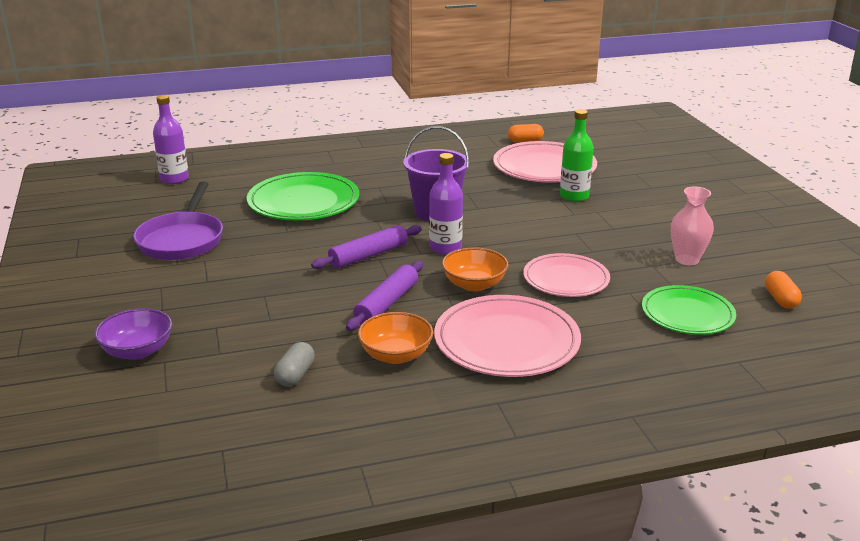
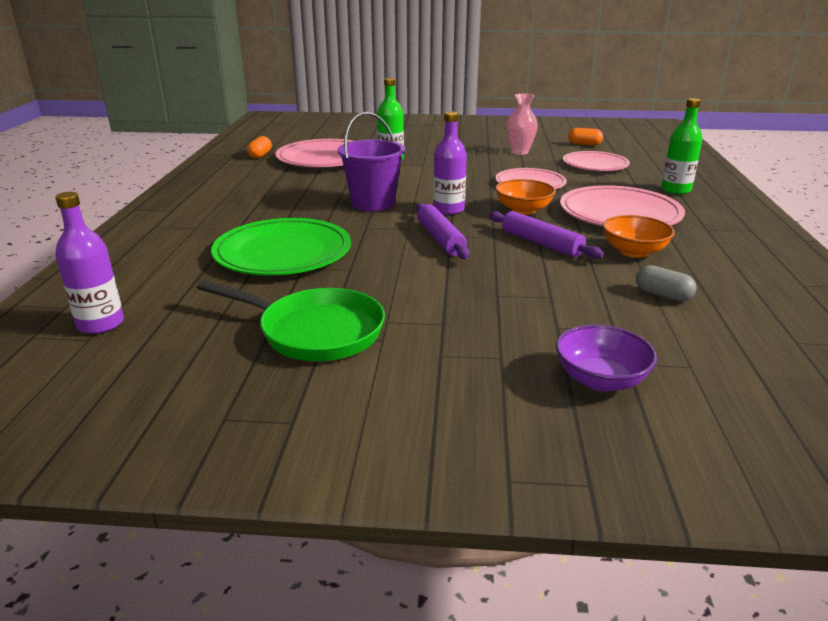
camera: 70 degrees left, 0 degrees up
purple pan [133,182,223,260] -> green pan [197,280,385,361]
green plate [642,285,736,335] -> pink plate [563,151,630,171]
none -> green bottle [661,98,702,194]

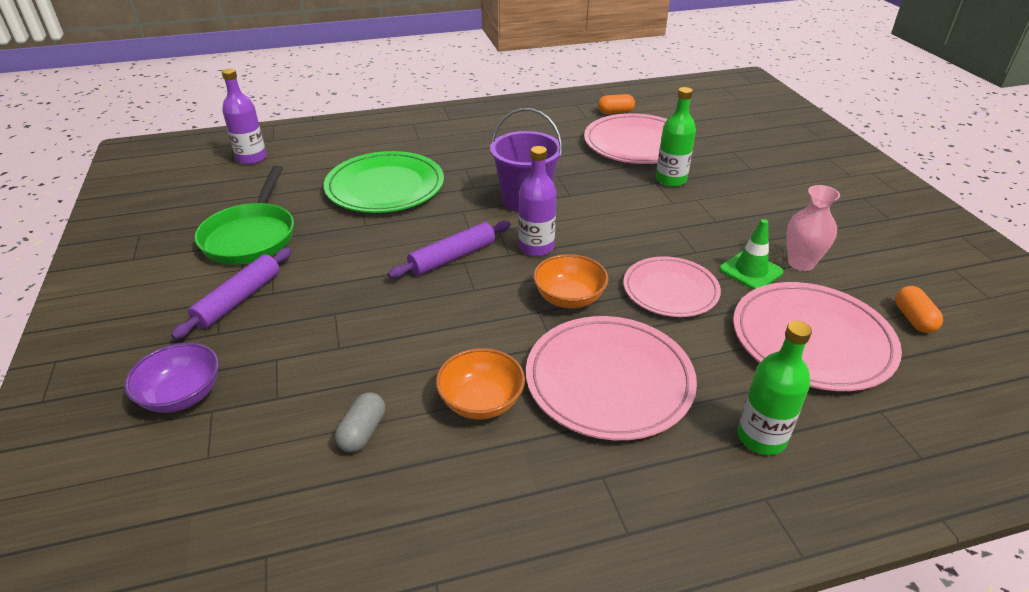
camera: 70 degrees right, 10 degrees up
purple rolling pin [489,211,604,259] -> purple rolling pin moved to [171,248,292,339]
pink plate [563,151,630,171] -> pink plate [733,282,902,391], size x1.52
none -> green traffic cone [719,219,784,290]

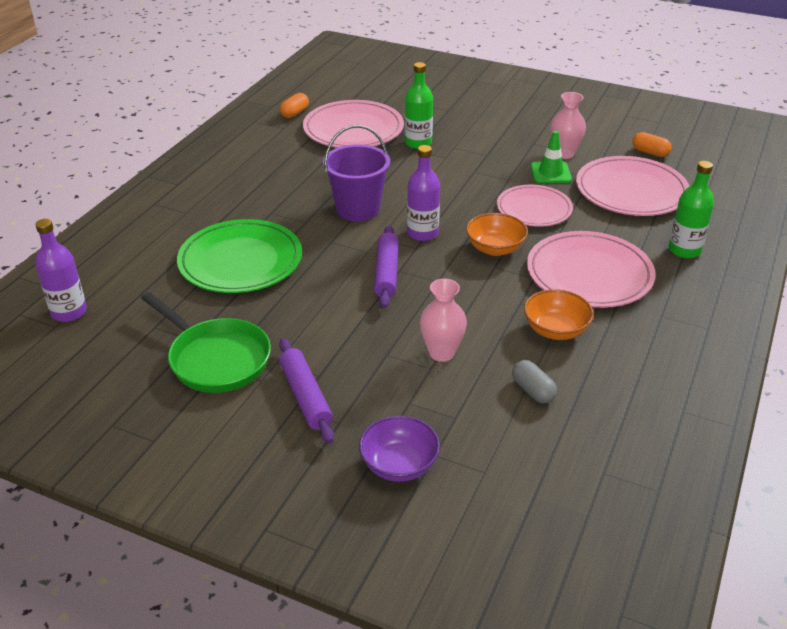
camera: 50 degrees left, 0 degrees up
none -> pink vase [420,279,467,362]

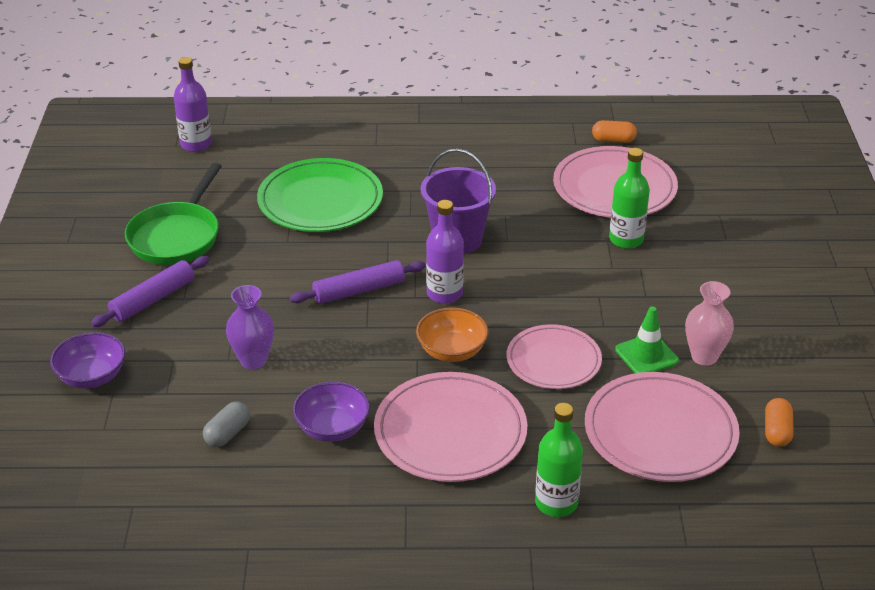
camera: 65 degrees right, 0 degrees up
pink vase [420,279,467,362] -> purple vase [226,285,274,369]
orange bowl [524,289,594,340] -> purple bowl [293,381,370,442]

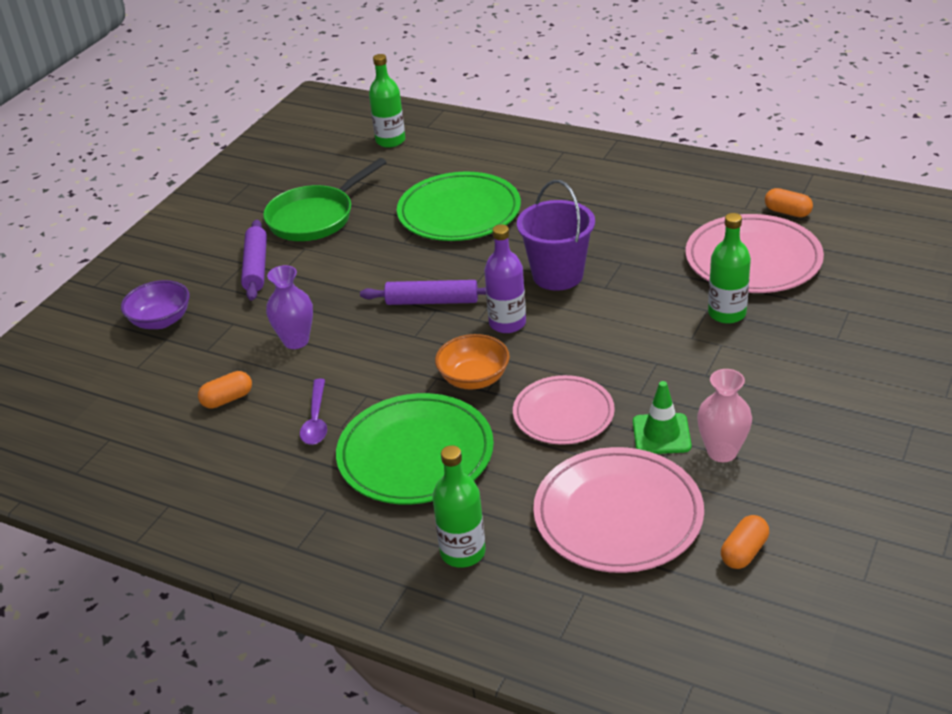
camera: 30 degrees right, 0 degrees up
purple rolling pin [91,256,209,327] -> purple rolling pin turned 75 degrees counterclockwise [241,220,267,301]
purple bottle [174,57,212,152] -> green bottle [369,54,405,148]
grey capsule [203,401,250,447] -> orange capsule [198,371,252,409]
purple bowl [293,381,370,442] -> purple spoon [300,379,327,445]
pink plate [374,372,527,482] -> green plate [336,393,494,505]

